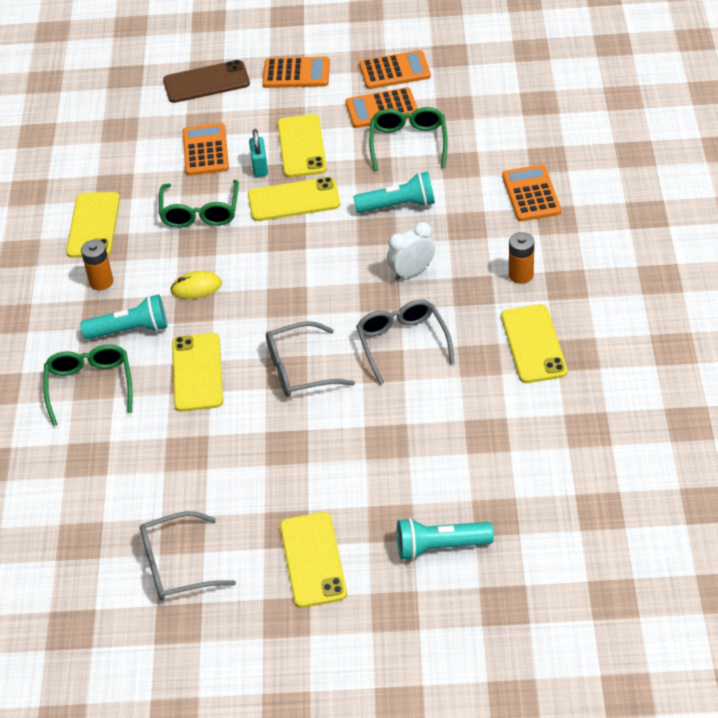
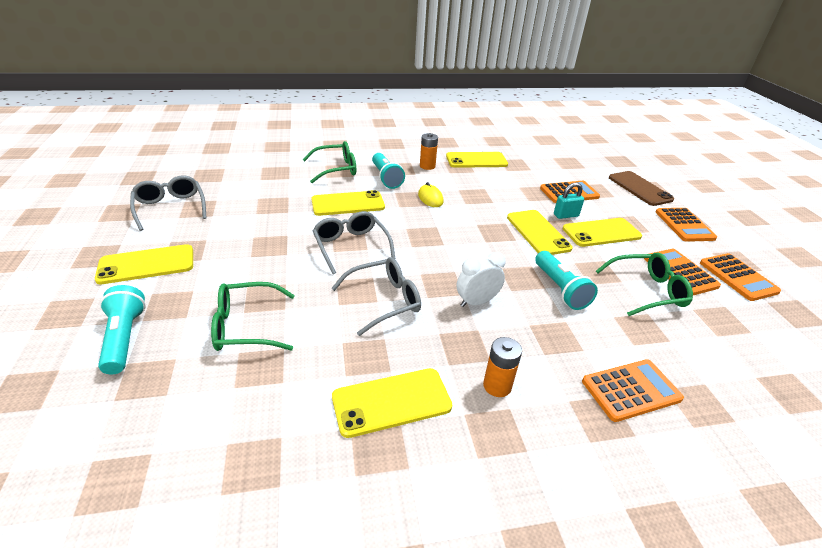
camera: 75 degrees right, 10 degrees down
green glasses [159,180,239,228] -> green glasses moved to [211,282,295,351]
white clock [387,222,435,280] -> white clock turned 75 degrees counterclockwise [457,252,506,307]

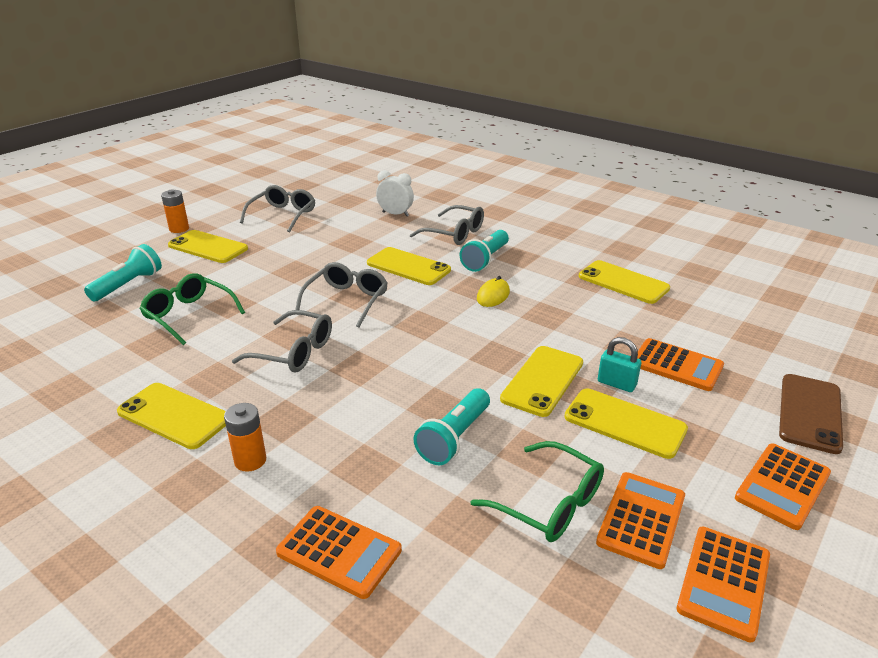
camera: 50 degrees right, 5 degrees down
green glasses [303,141,356,183] -> grey glasses [410,205,484,245]
orange battery [420,133,438,170] -> orange battery moved to [161,189,189,233]
white clock [457,252,506,307] -> white clock moved to [376,170,414,216]

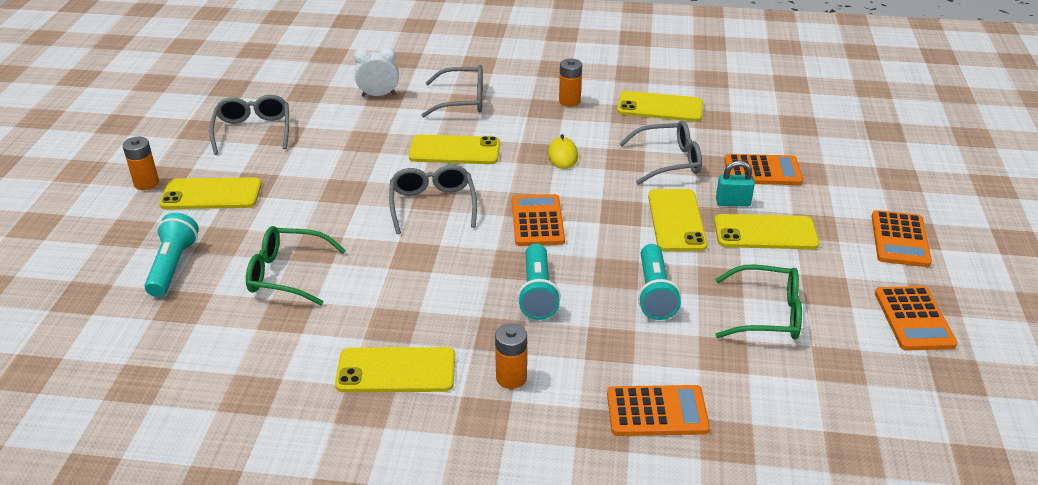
camera: 30 degrees left, 5 degrees up
grey glasses [232,310,332,373] -> grey glasses moved to [619,121,702,185]
turquoise flashlight [460,230,509,272] -> turquoise flashlight moved to [517,244,561,320]
orange calculator [596,472,685,569] -> orange calculator moved to [512,194,565,246]
brown phone [779,374,843,454] -> none
none -> orange battery [559,59,582,107]

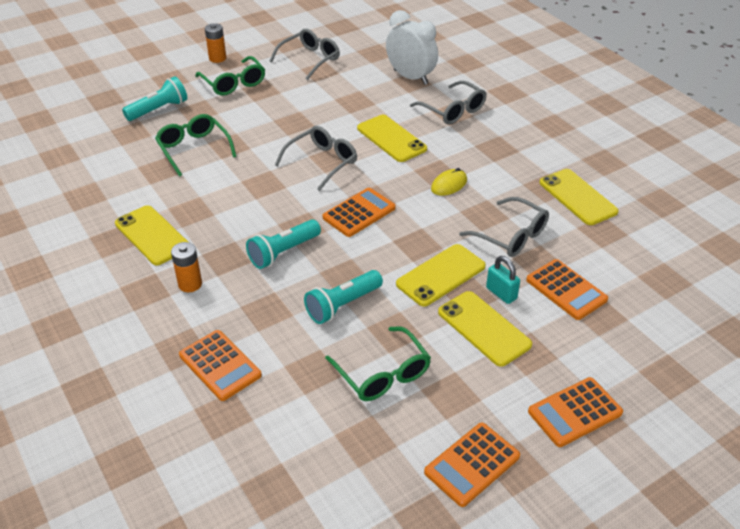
camera: 50 degrees right, 5 degrees up
yellow phone [159,177,262,209] -> green glasses [195,56,265,96]
white clock [354,47,399,97] -> white clock [386,10,438,85], size x1.54
orange battery [559,59,582,107] -> none

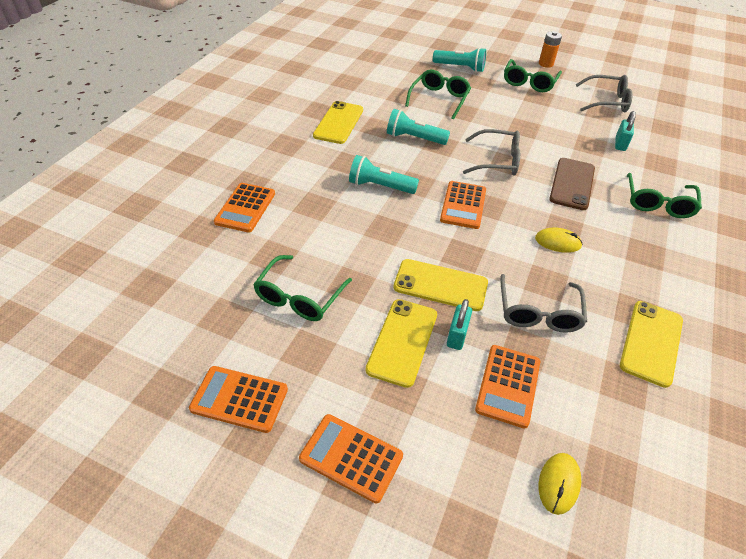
camera: 55 degrees right, 5 degrees up
orange battery [171,242,202,292] -> none
turquoise flashlight [304,270,383,324] -> turquoise flashlight moved to [387,109,450,145]
orange calculator [323,188,396,237] -> orange calculator turned 90 degrees clockwise [440,181,486,229]
yellow phone [357,115,427,162] -> brown phone [549,158,595,210]
white clock [386,10,438,85] -> none
grey glasses [410,81,487,124] -> green glasses [627,173,702,218]
none -> yellow mouse [539,453,581,515]
none -> turquoise padlock [615,111,636,151]

